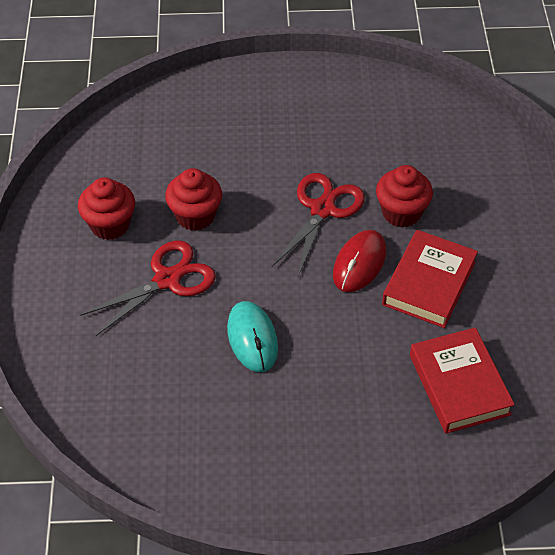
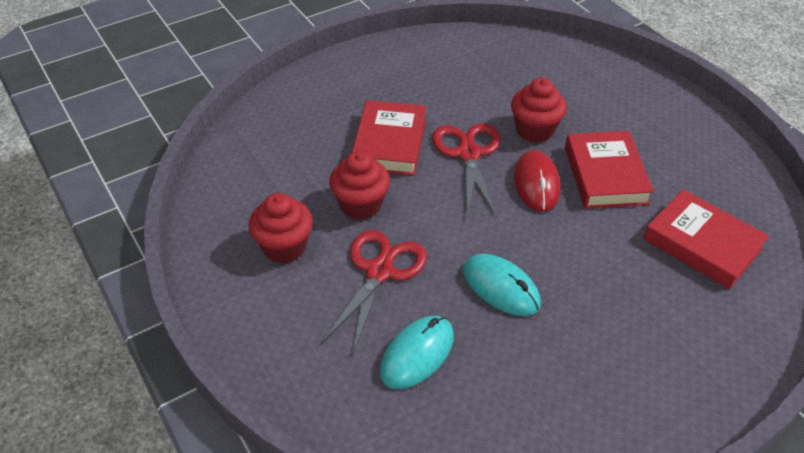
camera: 30 degrees left, 5 degrees down
none -> red book [352,100,426,176]
none -> turquoise mouse [380,316,454,389]

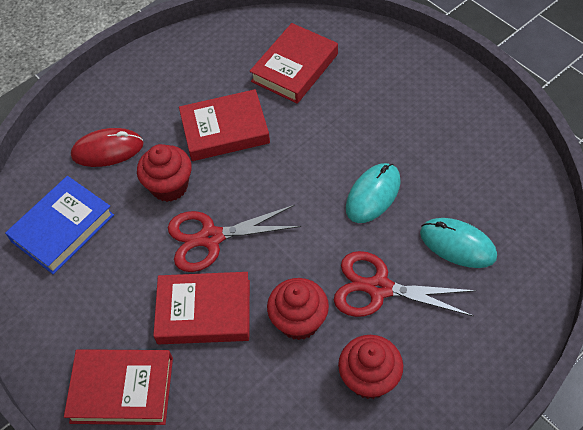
camera: 95 degrees left, 10 degrees up
red mouse [514,150,561,212] -> red mouse moved to [71,128,144,167]
none -> blue book [5,176,114,274]
none -> red book [64,349,173,425]

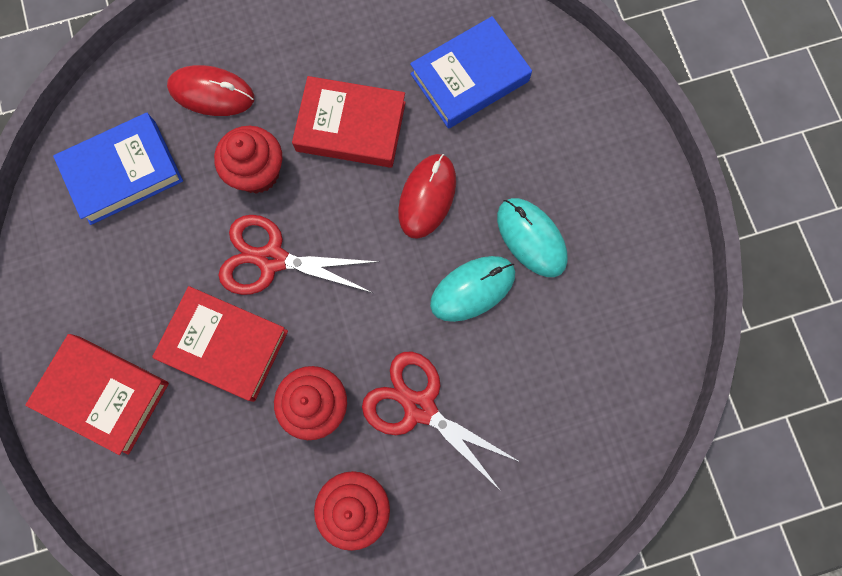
camera: 20 degrees right, 20 degrees up
red book [250,23,338,104] -> blue book [410,16,532,129]
turquoise mouse [420,218,497,268] -> turquoise mouse moved to [497,198,568,277]
none -> red mouse [398,154,456,239]

